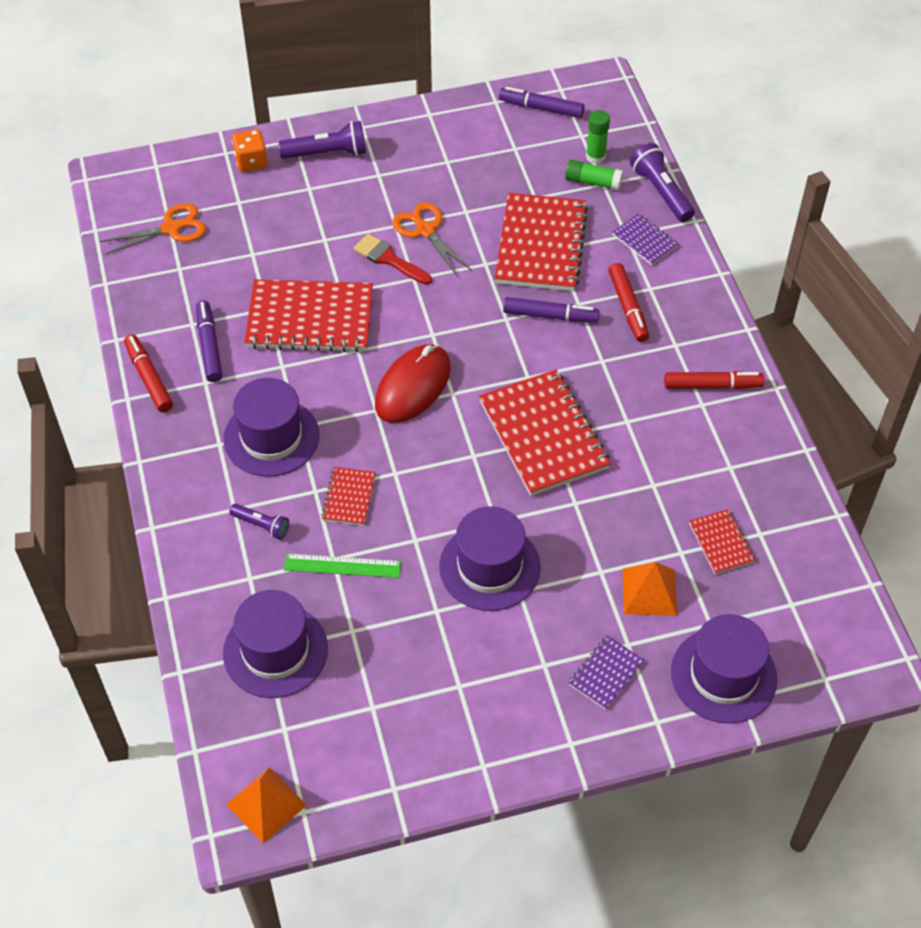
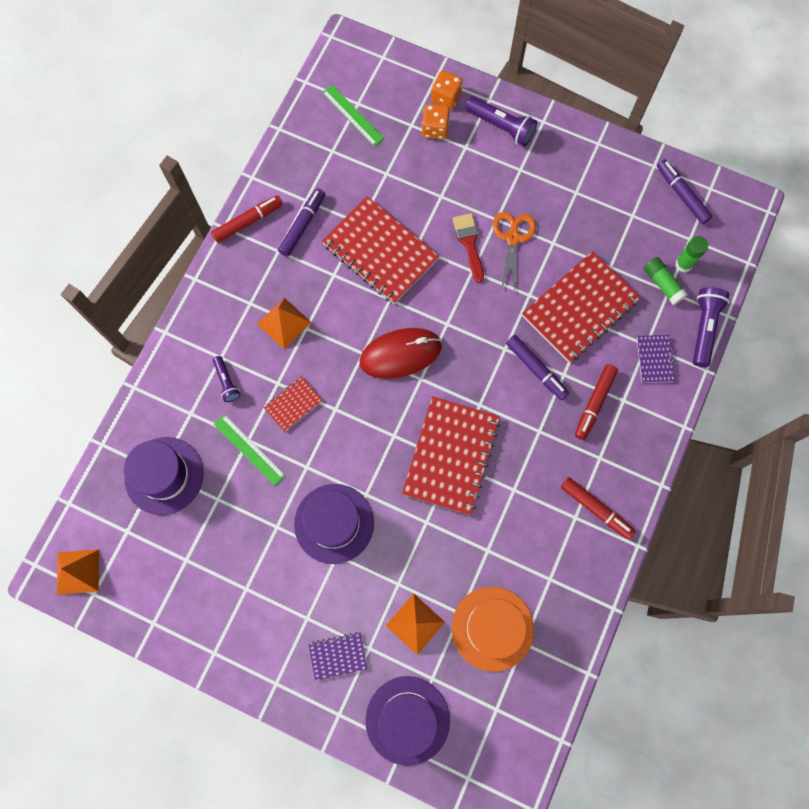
camera: 40 degrees right, 20 degrees up
orange scissors [100,203,206,255] -> green ruler [322,85,384,146]
red marker [124,334,173,412] -> red marker turned 45 degrees clockwise [211,195,283,243]
purple hat [223,378,319,477] -> orange pyramid [257,298,312,349]
red notebook [689,509,755,574] -> orange hat [452,587,534,672]
none -> orange dice [422,104,450,139]

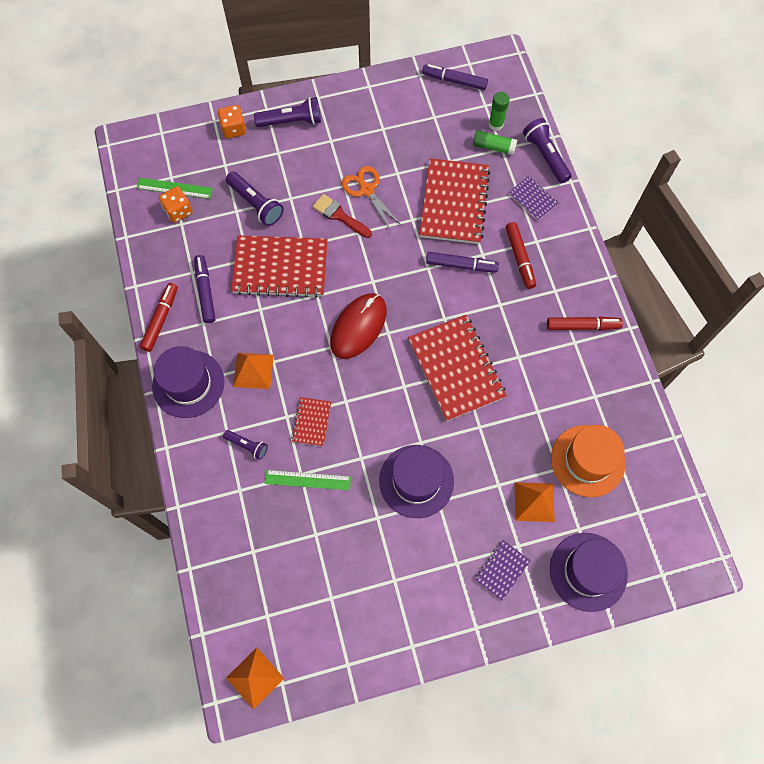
camera: 40 degrees left, 5 degrees down
purple hat [124,437,203,515] -> purple hat moved to [152,346,224,418]
orange dice [422,104,450,139] -> orange dice moved to [159,186,193,223]
none -> purple flashlight [226,172,284,226]

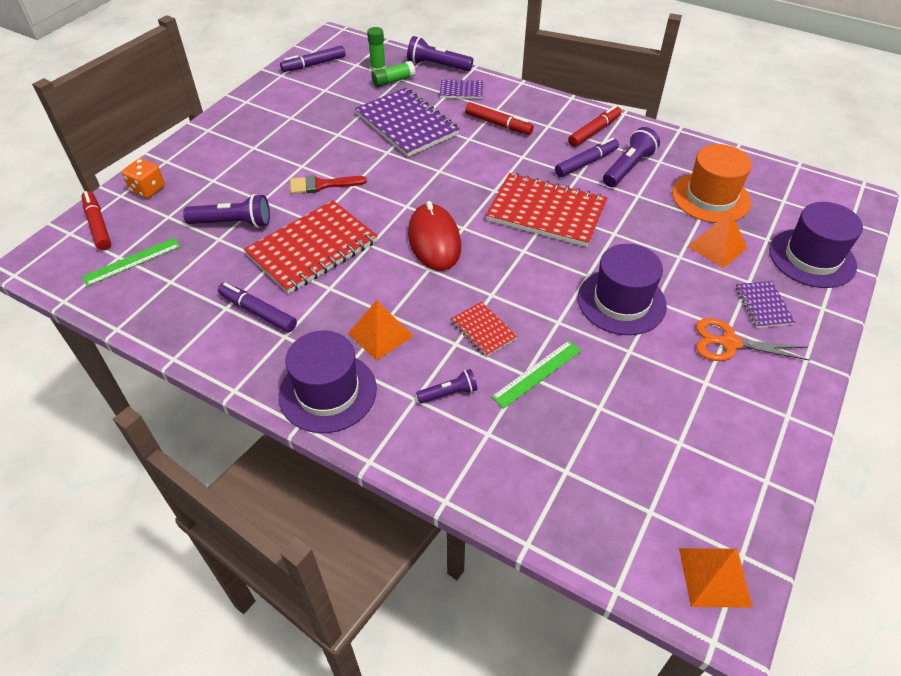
camera: 45 degrees left, 20 degrees down
red marker [140,283,178,352] -> red marker moved to [82,191,111,250]
orange dice [159,186,193,223] -> none
purple flashlight [254,97,321,127] -> purple flashlight moved to [603,127,660,187]
orange scissors [342,166,402,231] -> orange scissors moved to [696,318,810,361]
red notebook [419,158,490,244] -> purple notebook [355,88,460,157]
purple marker [426,252,499,272] -> purple marker moved to [555,138,619,177]

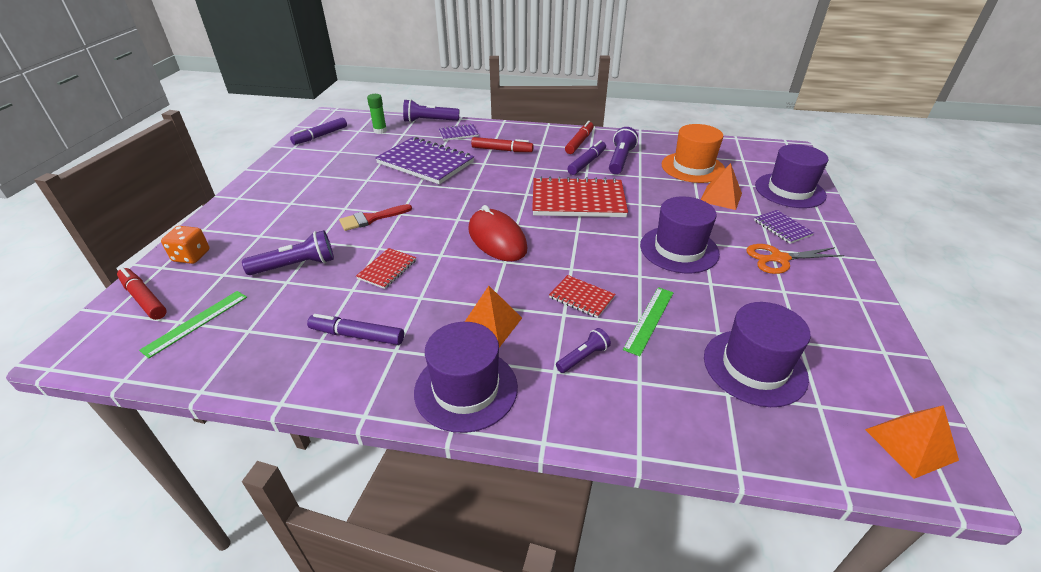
camera: 20 degrees left, 10 degrees down
red notebook [244,200,378,294] -> red notebook [356,248,416,289], size x0.48
green glue stick [371,61,416,87] -> none
none -> purple hat [704,302,811,407]

